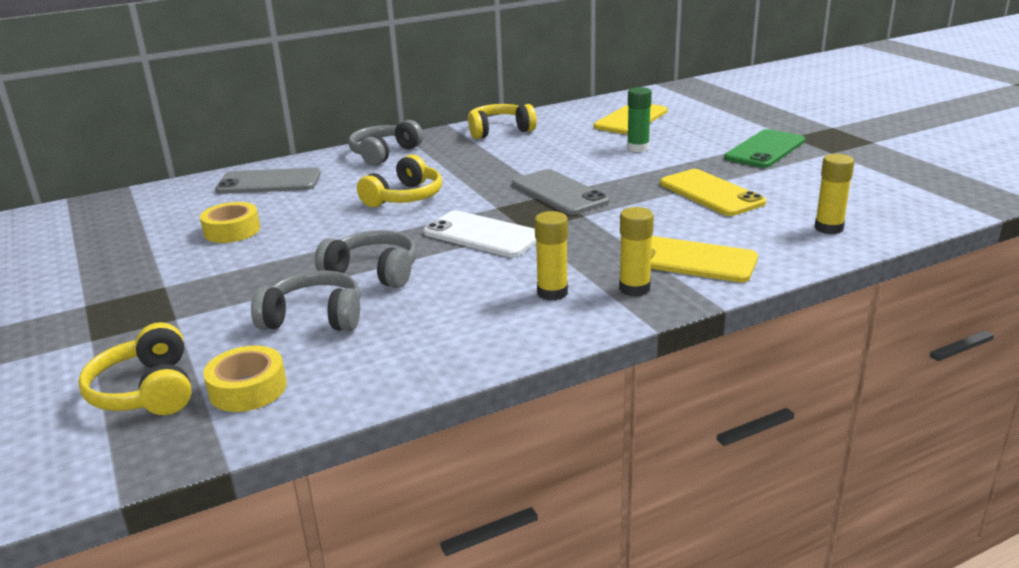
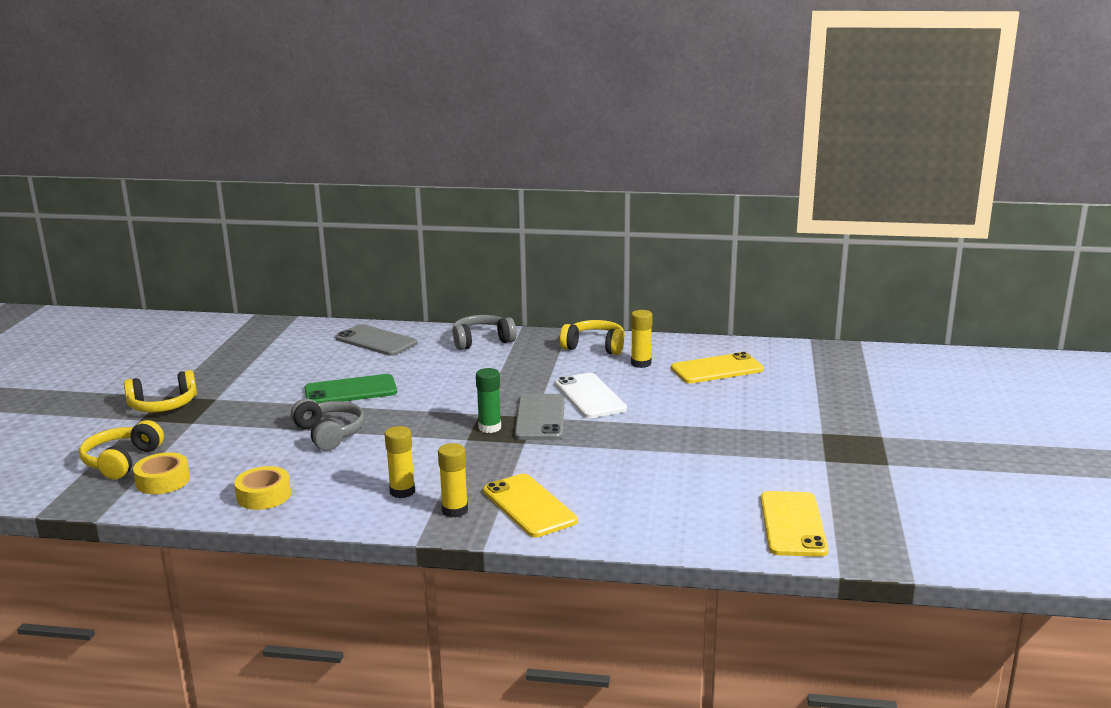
camera: 35 degrees right, 5 degrees down
yellow tape [200,202,260,243] -> yellow tape moved to [234,466,291,510]
grey headphones [251,270,361,331] -> none
yellow headphones [357,155,442,207] -> yellow headphones moved to [124,370,197,412]
white phone [424,210,536,257] -> white phone moved to [555,373,627,418]
green glue stick [627,87,652,152] -> green glue stick moved to [476,368,501,433]
yellow phone [660,169,766,216] -> yellow phone moved to [761,491,828,557]
green phone [724,129,805,168] -> green phone moved to [304,374,397,403]
yellow glue stick [814,154,854,234] -> yellow glue stick moved to [631,310,653,368]

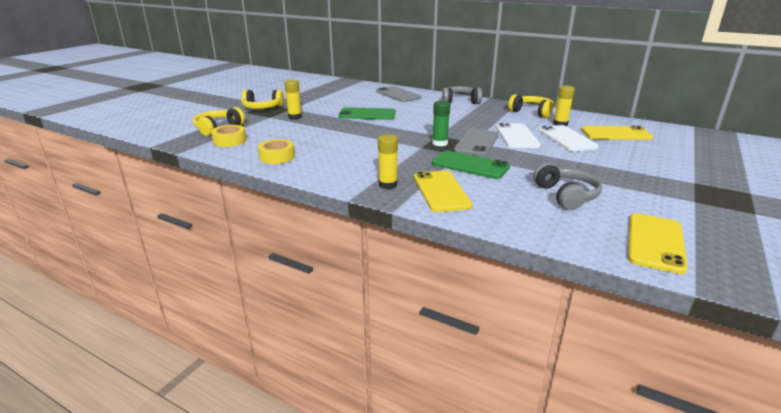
camera: 20 degrees right, 5 degrees up
grey headphones [291,398,365,451] -> grey headphones moved to [533,163,602,210]
yellow glue stick [385,426,415,498] -> yellow glue stick moved to [284,80,302,119]
none -> green phone [432,150,510,179]
none -> white phone [538,125,598,152]

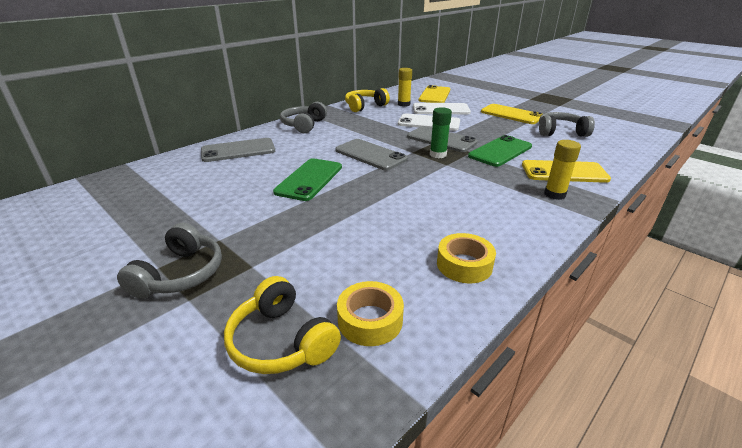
camera: 75 degrees left, 5 degrees up
yellow headphones [241,90,284,109] -> grey headphones [117,223,222,299]
yellow glue stick [284,80,302,119] -> none
yellow phone [628,213,688,274] -> yellow phone moved to [481,104,543,124]
none -> grey phone [335,139,408,170]

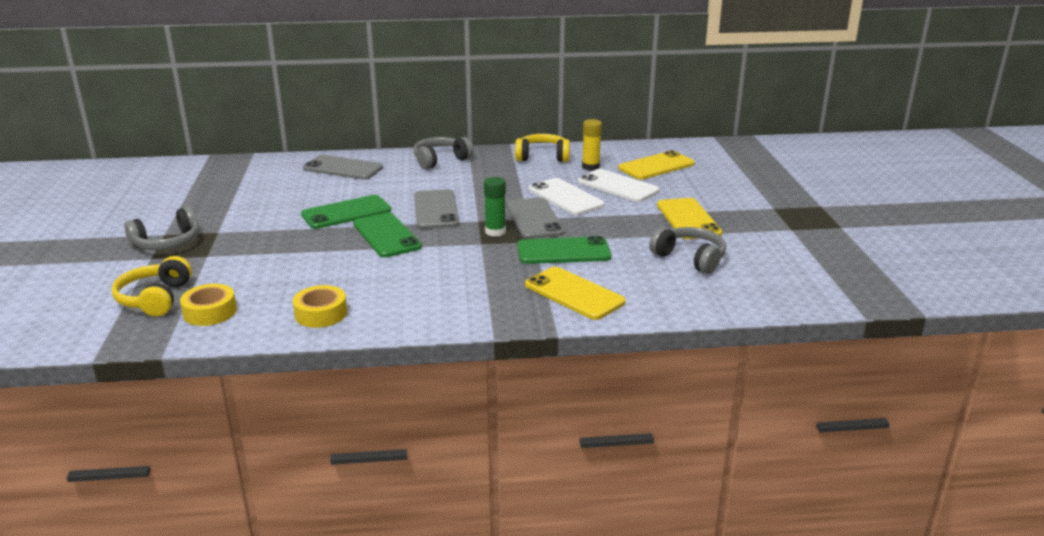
camera: 40 degrees right, 5 degrees down
yellow glue stick [544,140,581,200] -> none
none -> green phone [353,212,422,257]

